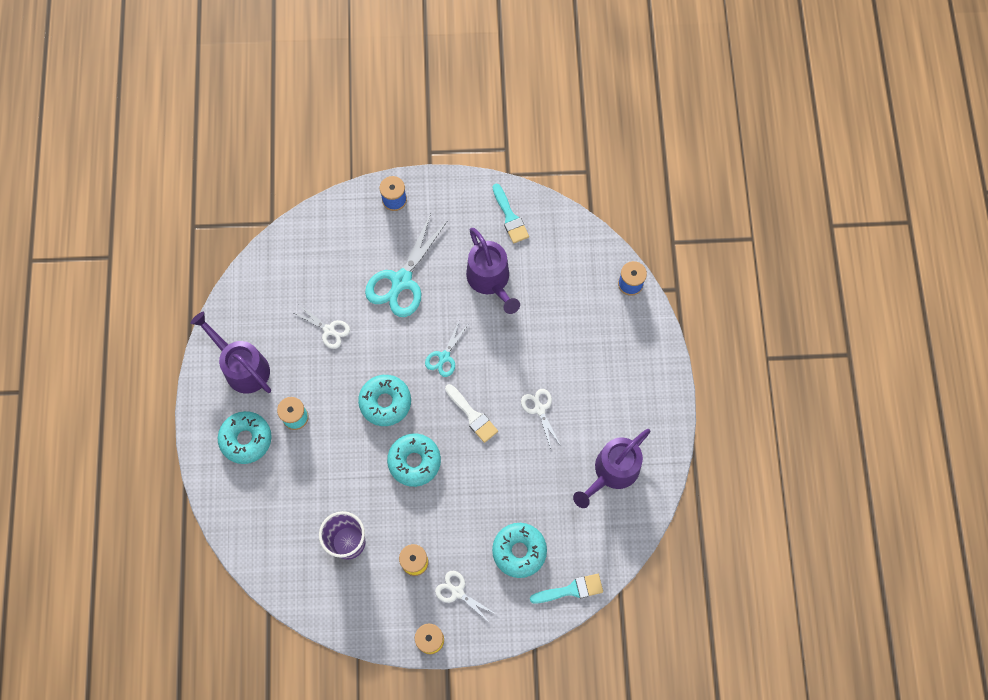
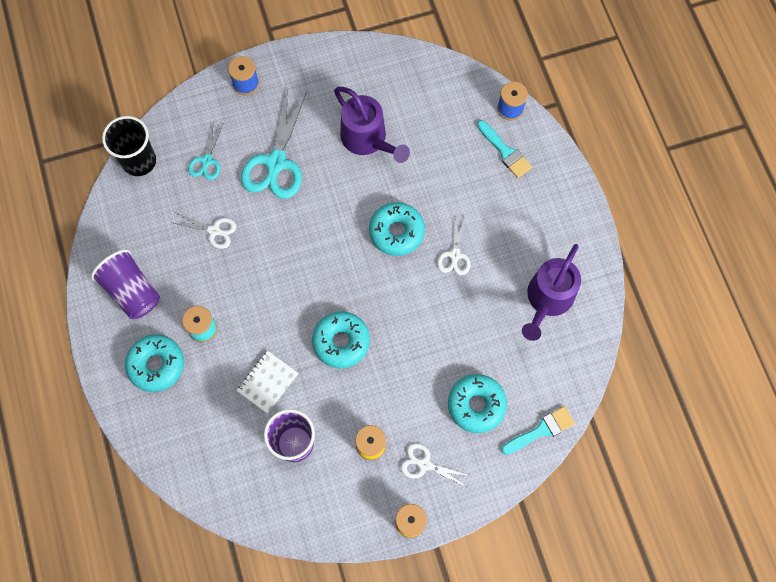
camera: 15 degrees left, 0 degrees up
purple watering can [190,312,271,394] -> purple cup [91,249,160,319]
turquoise donut [358,375,411,426] -> turquoise donut moved to [369,202,425,256]
turquoise scissors [425,321,468,377] -> turquoise scissors moved to [188,124,223,180]
white brush [445,384,498,443] -> none
turquoise brush [493,184,529,244] -> turquoise brush moved to [477,120,532,178]
white scissors [521,389,561,449] -> white scissors turned 135 degrees counterclockwise [437,214,471,275]
none -> black cup [102,116,156,176]
none -> white notebook [236,351,298,414]

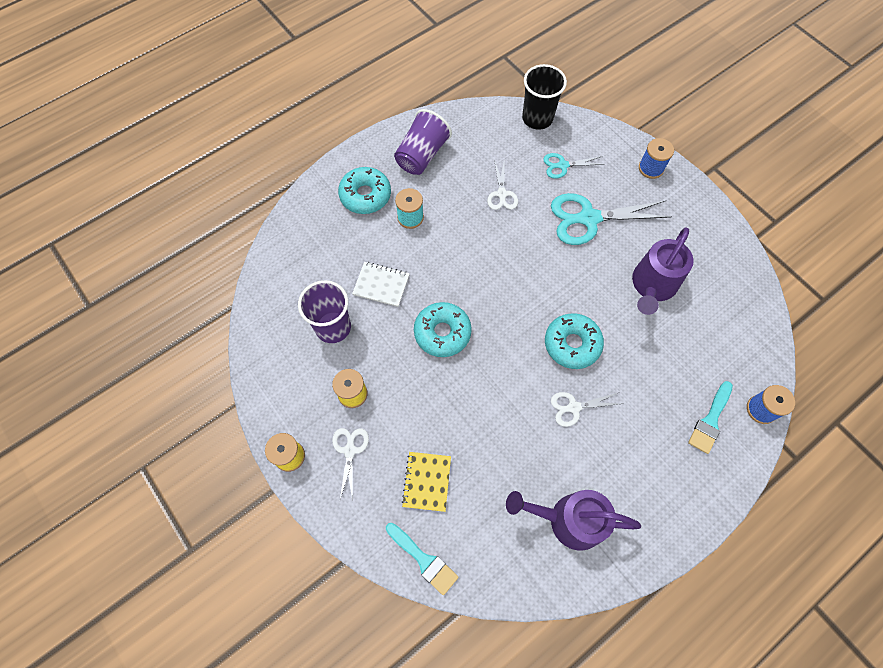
camera: 70 degrees right, 5 degrees down
turquoise donut [448,374,507,433] -> yellow notebook [402,452,451,512]

